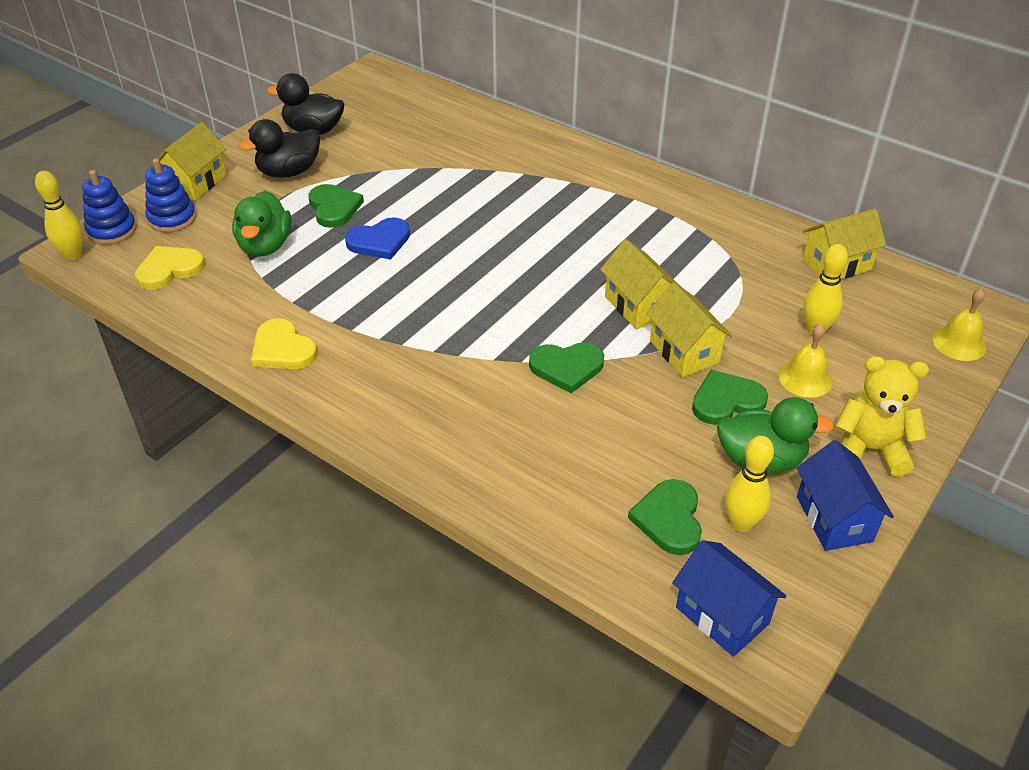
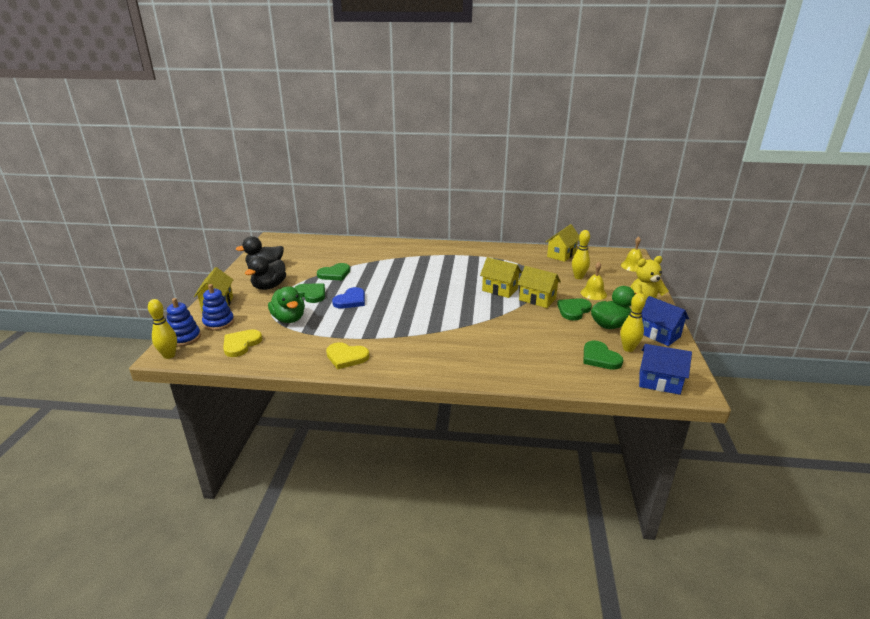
camera: 30 degrees left, 15 degrees down
green heart [529,342,604,393] -> green heart moved to [317,263,350,280]

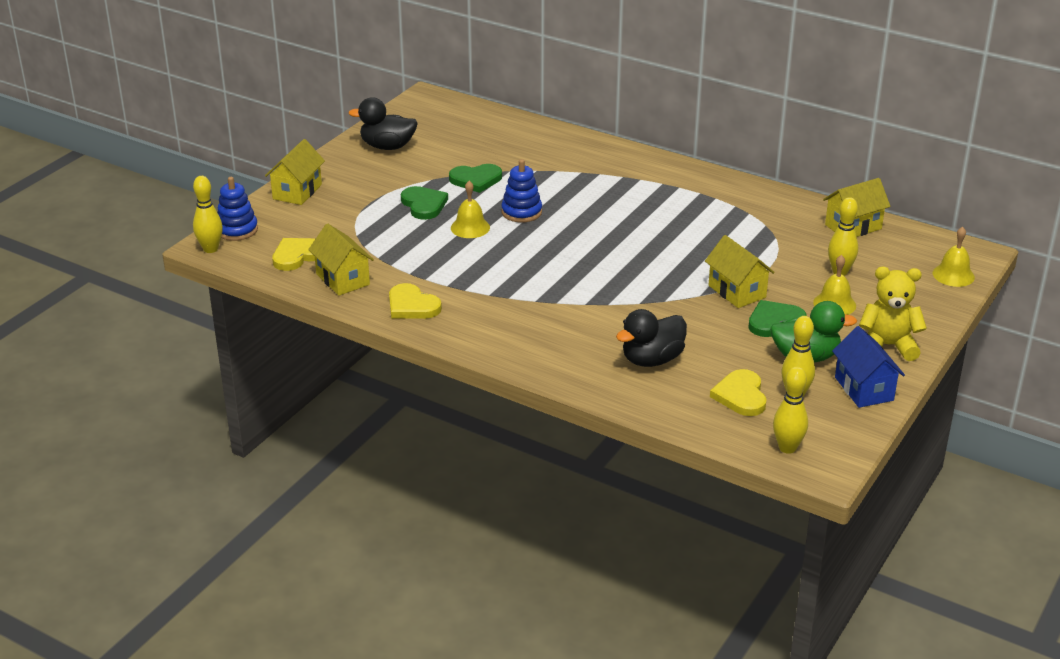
camera: 25 degrees right, 5 degrees up
blue stacking toy [202,284,234,331] -> blue stacking toy moved to [501,159,542,222]
black duck [245,256,286,290] -> black duck moved to [616,309,687,367]
green duck [268,286,305,323] -> none
blue heart [332,287,365,308] -> yellow bell [451,181,490,238]
yellow house [480,257,522,298] -> yellow house moved to [308,223,374,296]
green heart [584,341,623,370] -> yellow heart [710,369,767,416]
blue house [639,344,692,395] -> yellow bowling pin [773,367,808,454]

